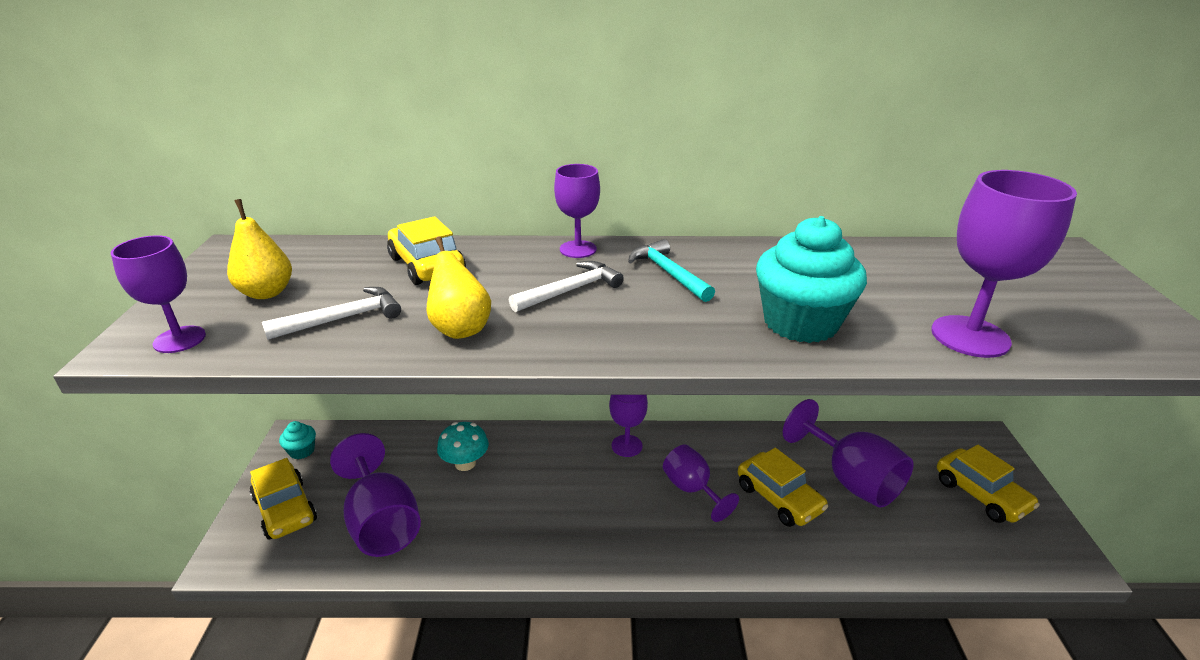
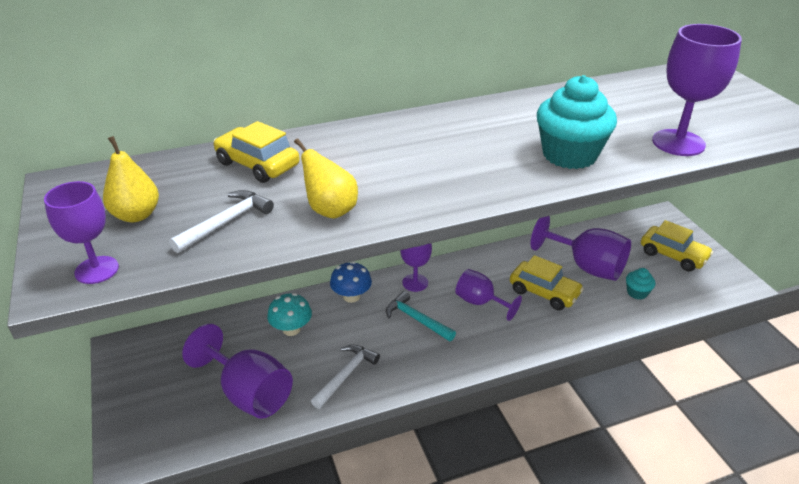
camera: 20 degrees left, 5 degrees up
yellow car [249,458,317,540] -> none
turquoise cupcake [279,421,316,459] -> turquoise cupcake moved to [626,268,655,300]
white hammer [509,261,624,312] -> white hammer moved to [311,345,380,409]
purple goblet [554,164,600,258] -> none
turquoise hammer [628,239,715,302] -> turquoise hammer moved to [386,291,456,341]
none -> blue mushroom [330,261,372,303]

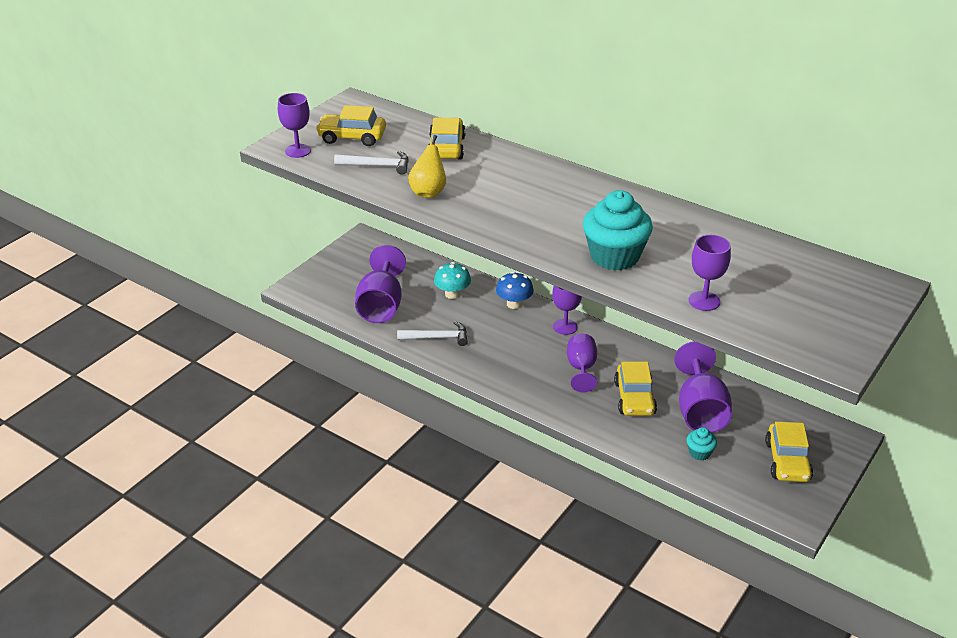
camera: 55 degrees right, 0 degrees up
yellow pear [103,136,159,222] -> yellow car [316,105,386,146]
turquoise hammer [386,291,456,341] -> none
purple goblet [652,24,742,156] -> purple goblet [689,235,731,311], size x0.64

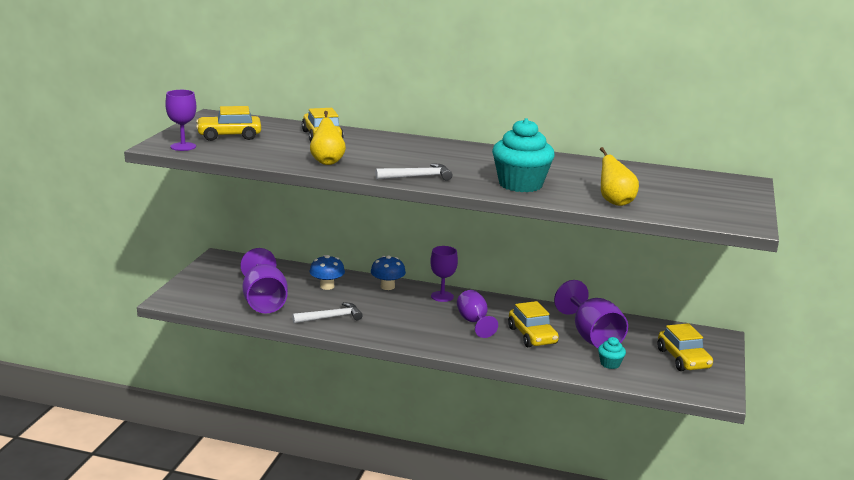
camera: 20 degrees left, 15 degrees down
white hammer [334,151,409,175] -> white hammer moved to [375,163,452,181]
turquoise mushroom [434,262,471,299] -> blue mushroom [309,255,345,290]
purple goblet [689,235,731,311] -> yellow pear [600,147,639,206]

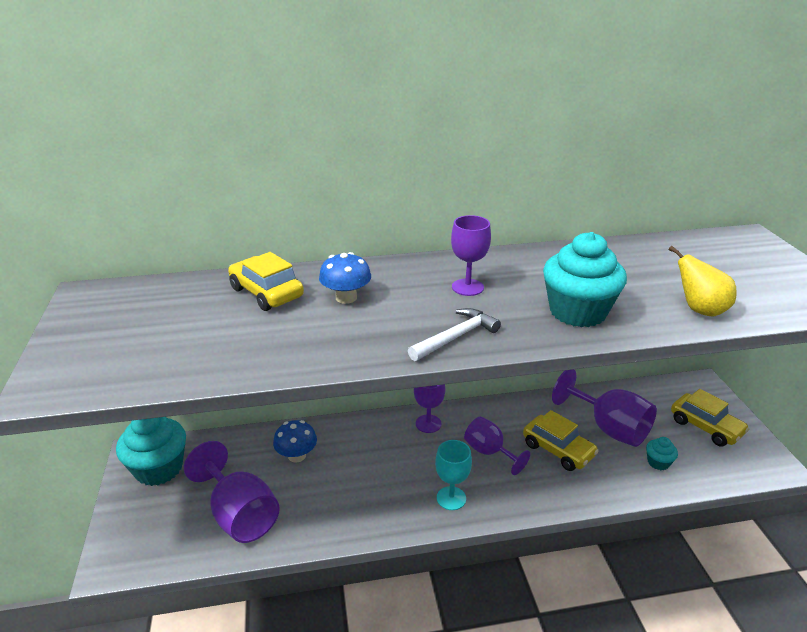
camera: 25 degrees left, 10 degrees up
purple goblet [165,90,196,151] -> purple goblet moved to [451,215,491,296]
yellow car [196,106,261,141] -> none
white hammer [292,302,363,323] -> none
yellow pear [310,111,346,165] -> none
blue mushroom [371,255,406,290] -> blue mushroom moved to [319,252,371,304]
none -> turquoise cupcake [116,417,186,486]
none -> turquoise goblet [435,440,472,510]

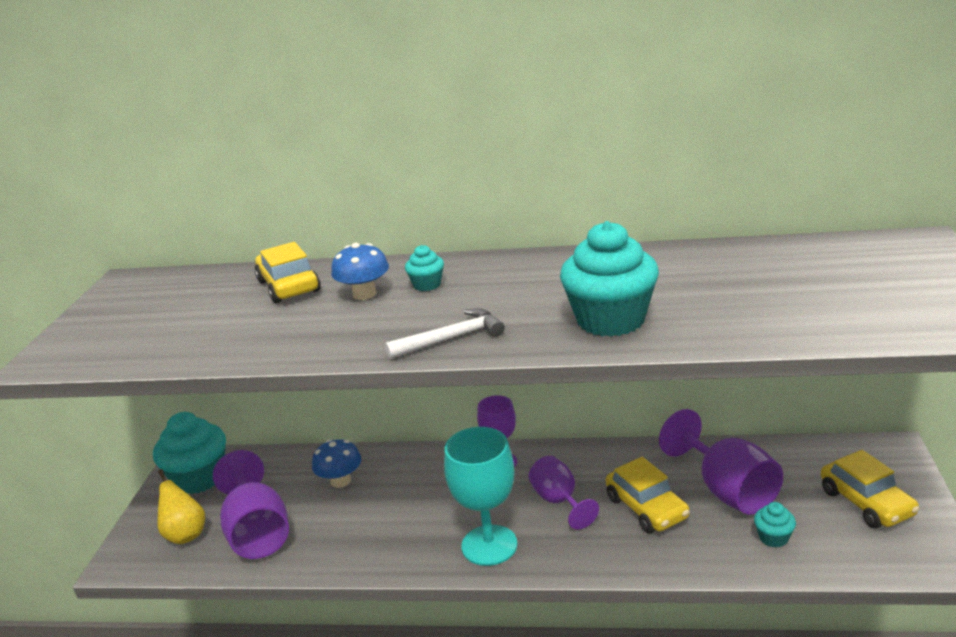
camera: 20 degrees right, 5 degrees down
turquoise goblet [435,440,472,510] -> turquoise goblet [444,427,518,566], size x1.57
purple goblet [451,215,491,296] -> none
yellow pear [669,246,737,317] -> yellow pear moved to [157,469,205,544]
none -> turquoise cupcake [405,245,444,291]

